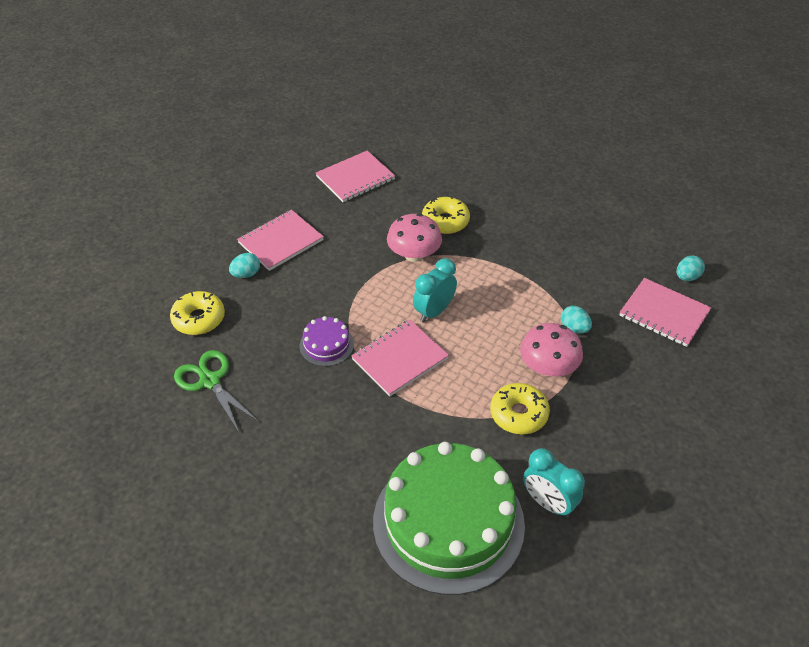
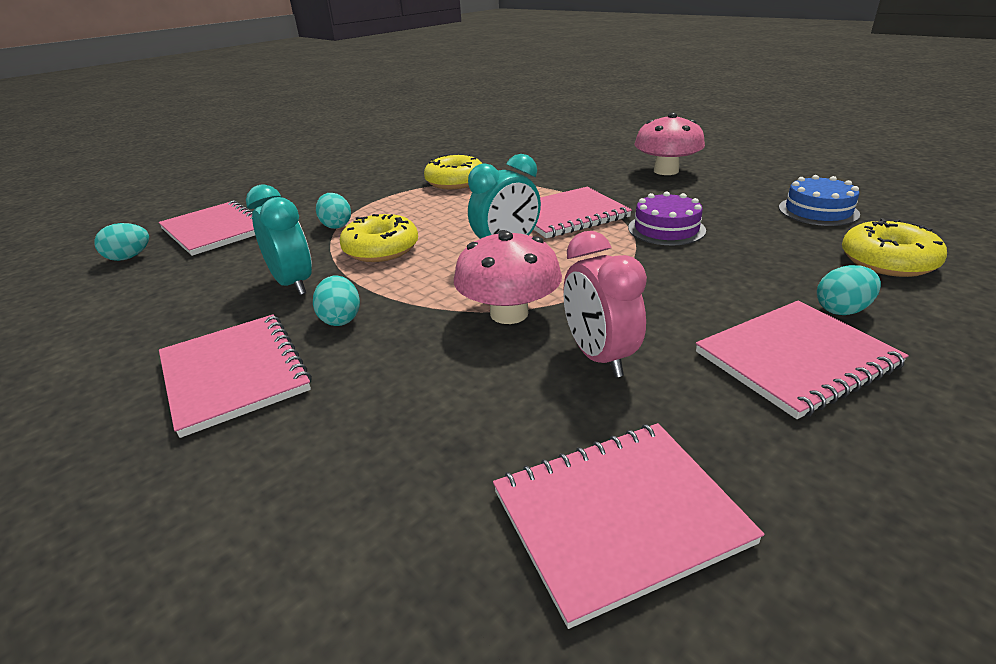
camera: 165 degrees left, 15 degrees down
green scissors [174,350,259,432] -> blue cake [779,175,860,226]
green cake [373,442,525,595] -> none
yellow donut [422,196,470,234] -> yellow donut moved to [340,214,418,262]
pink mushroom [520,323,583,377] -> pink mushroom moved to [634,113,705,175]
turquoise clock [523,448,585,518] -> turquoise clock moved to [246,184,312,295]
none -> pink notebook [159,315,312,438]
none -> turquoise egg [313,275,360,326]
none -> pink clock [563,231,647,378]

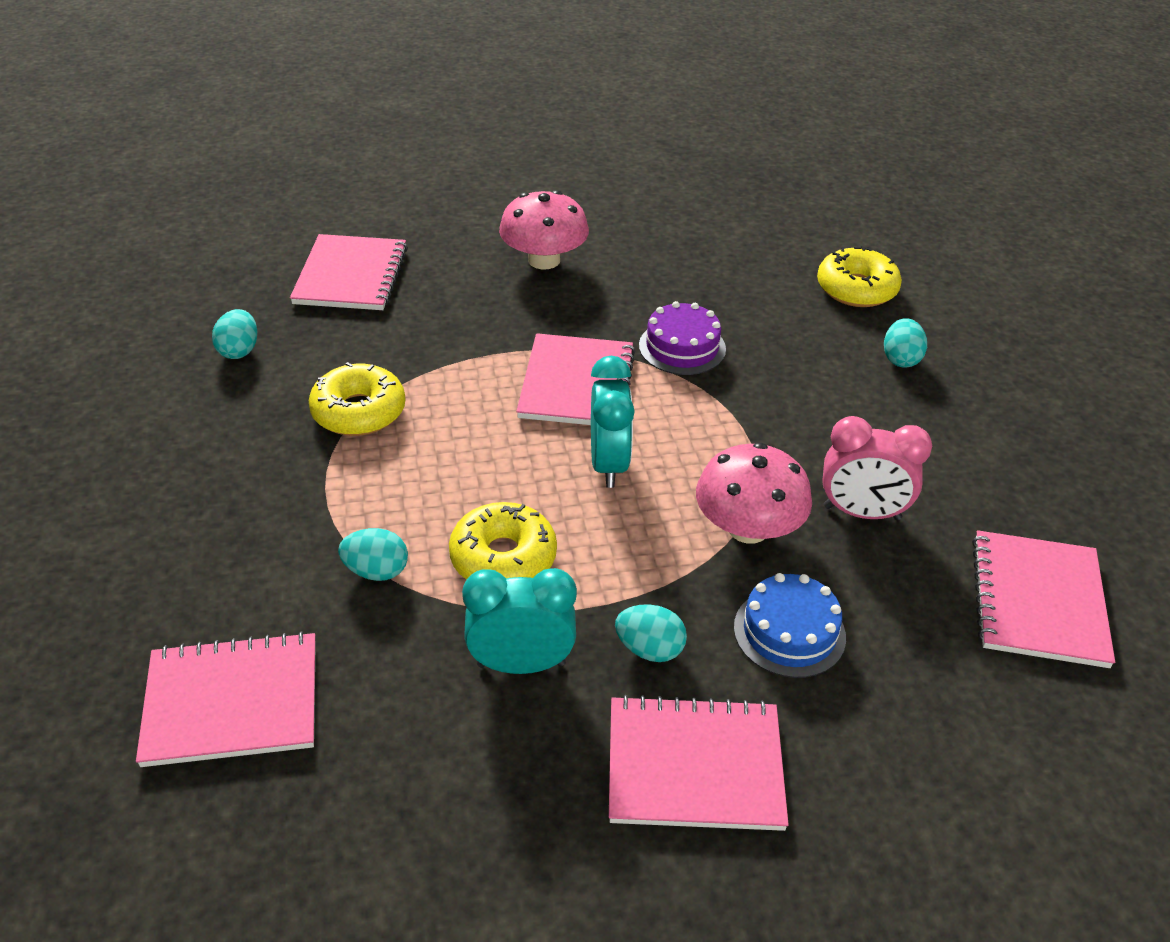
camera: 60 degrees left, 10 degrees up
turquoise egg [95,223,149,261] -> turquoise egg moved to [212,309,258,359]
pink notebook [696,301,909,419] -> pink notebook moved to [290,234,408,310]
blue cake [779,175,860,226] -> blue cake moved to [734,573,846,678]

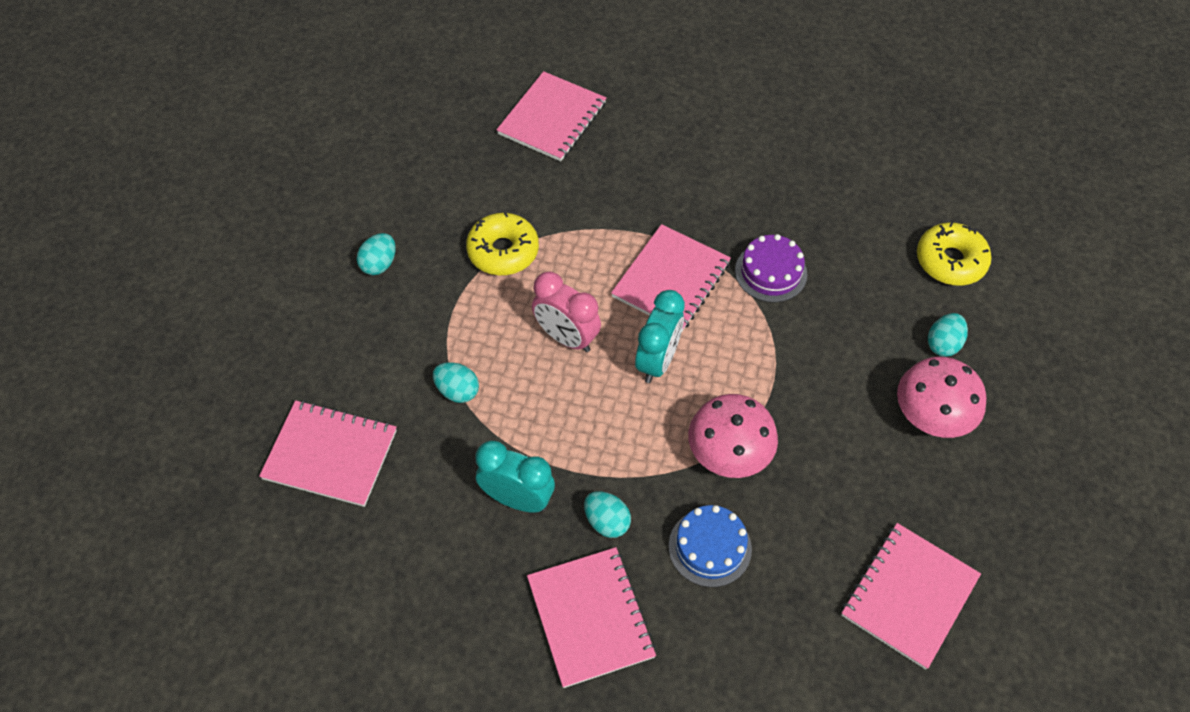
camera: 25 degrees right, 15 degrees up
turquoise egg [212,309,258,359] -> turquoise egg moved to [357,233,396,275]
yellow donut [449,502,557,580] -> none
pink mushroom [499,190,589,269] -> pink mushroom moved to [897,357,987,438]
pink notebook [609,695,789,831] -> pink notebook turned 45 degrees clockwise [527,547,656,688]
pink clock [822,416,932,520] -> pink clock moved to [532,272,601,352]

